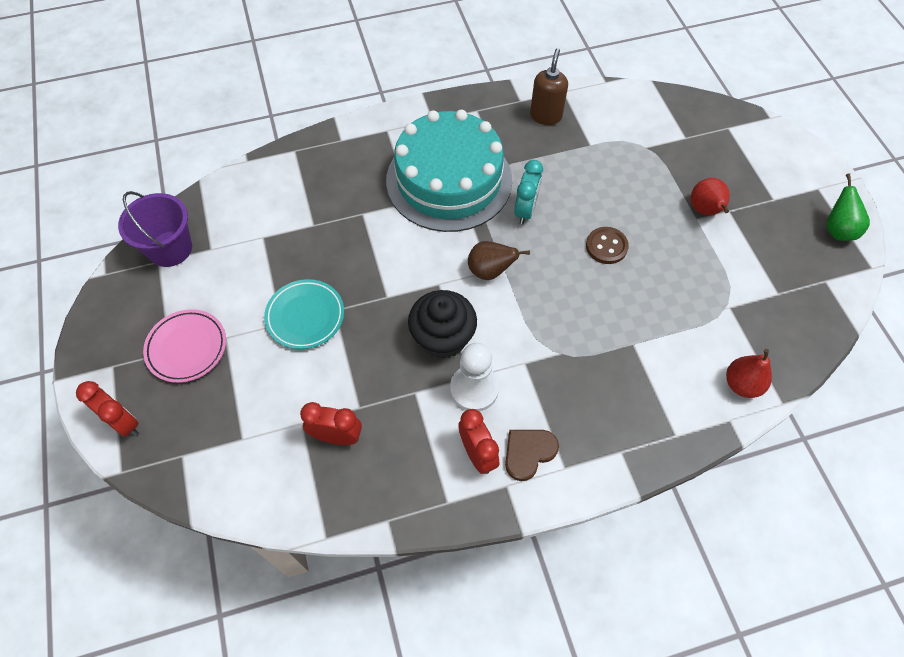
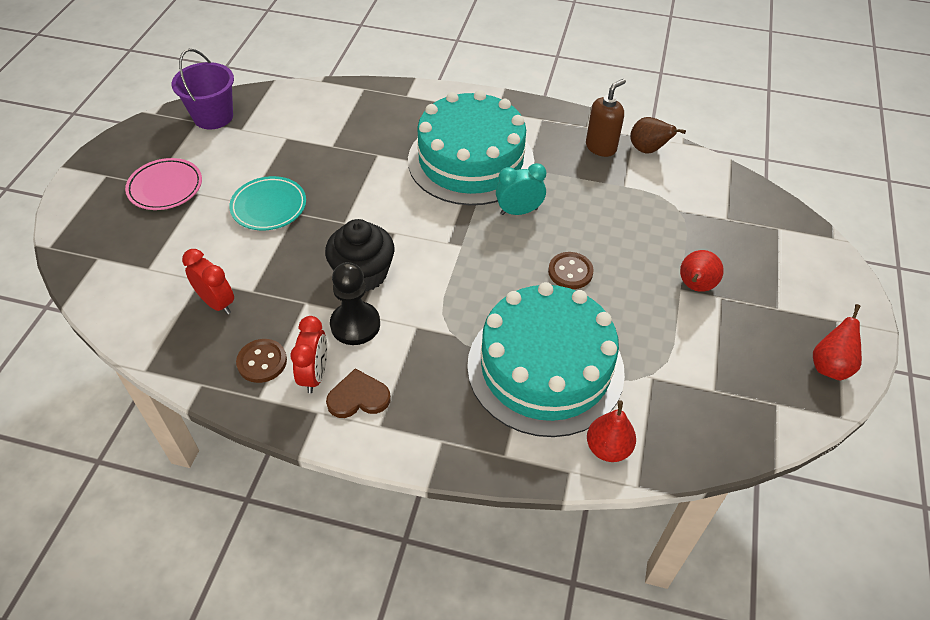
camera: 30 degrees right, 10 degrees down
red clock [76,381,139,437] -> none
white pawn [450,343,499,411] -> black pawn [330,262,380,345]
brown pear [468,241,530,280] -> brown pear moved to [630,117,686,154]
turquoise clock [514,160,543,224] -> turquoise clock turned 150 degrees counterclockwise [496,163,546,215]
green pear [826,173,870,241] -> red pear [813,304,862,380]
none -> brown button [236,339,287,383]
none -> turquoise cake [467,282,625,437]

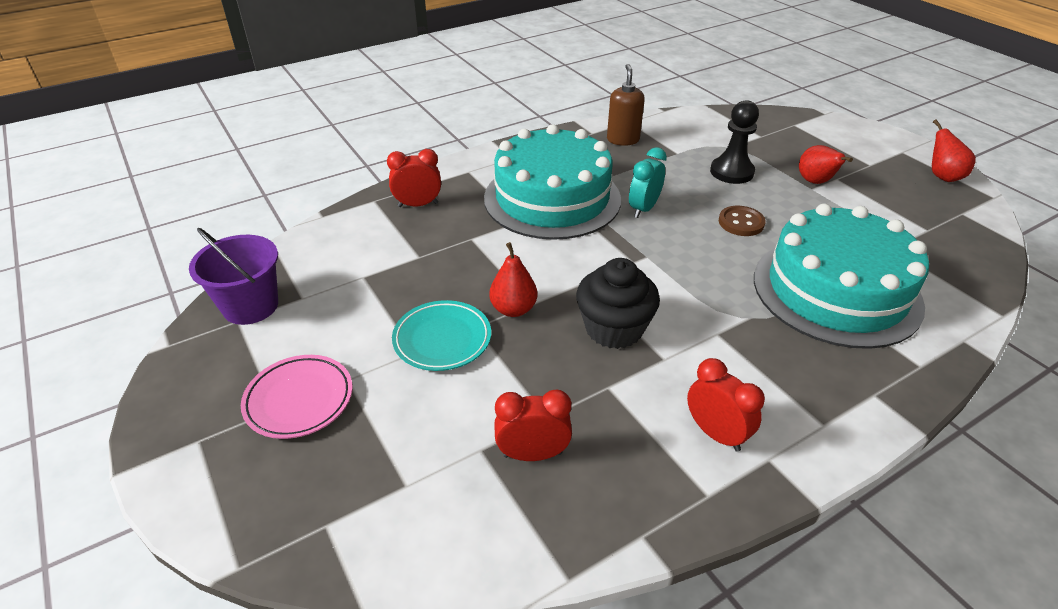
camera: 45 degrees left, 10 degrees down
brown button [236,339,287,383] -> none
brown heart [326,368,391,418] -> none
black pawn [330,262,380,345] -> black pawn moved to [710,100,759,184]
red pear [587,401,636,462] -> red pear moved to [489,242,537,317]
brown pear [630,117,686,154] -> none
none -> red clock [387,149,441,207]

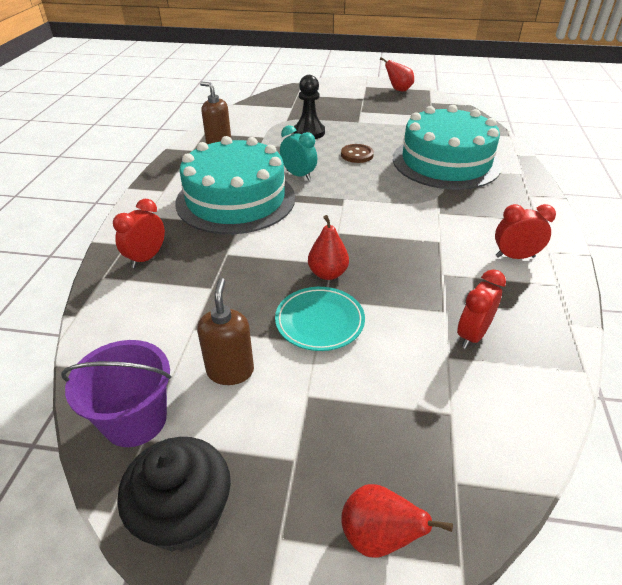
camera: 50 degrees left, 0 degrees up
pink plate [241,355,353,439] -> none
black cupcake [576,258,660,349] -> black cupcake moved to [117,437,231,552]
turquoise clock [629,147,667,218] -> turquoise clock turned 150 degrees clockwise [280,125,317,181]
red pear [799,145,853,184] -> red pear moved to [341,484,453,558]
none -> brown soap dispenser [197,278,254,385]

